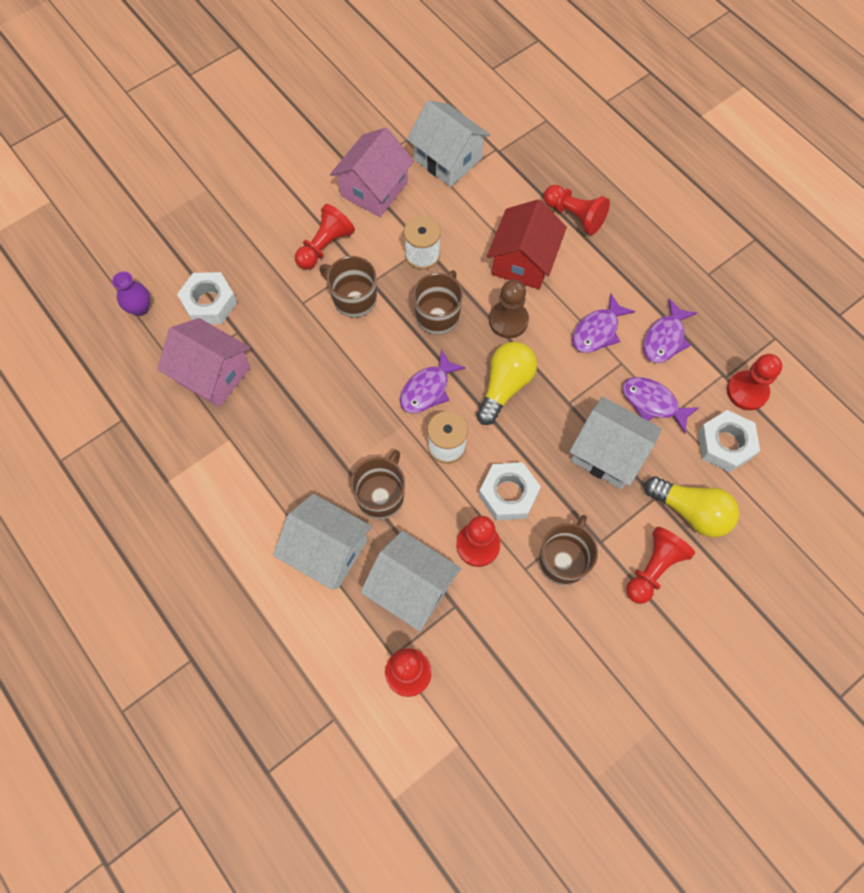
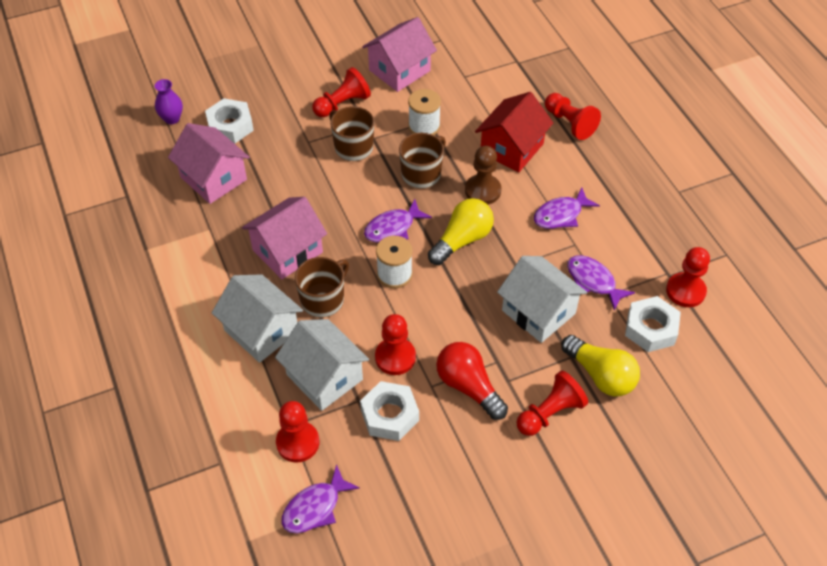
camera: 15 degrees right, 15 degrees down
white house [407,100,490,187] -> none
white nut [479,462,541,520] -> white nut moved to [360,381,419,441]
brown mug [539,515,598,585] -> red light bulb [436,342,508,420]
purple fish [643,299,697,363] -> purple fish moved to [282,464,360,533]
none -> pink house [242,197,327,279]

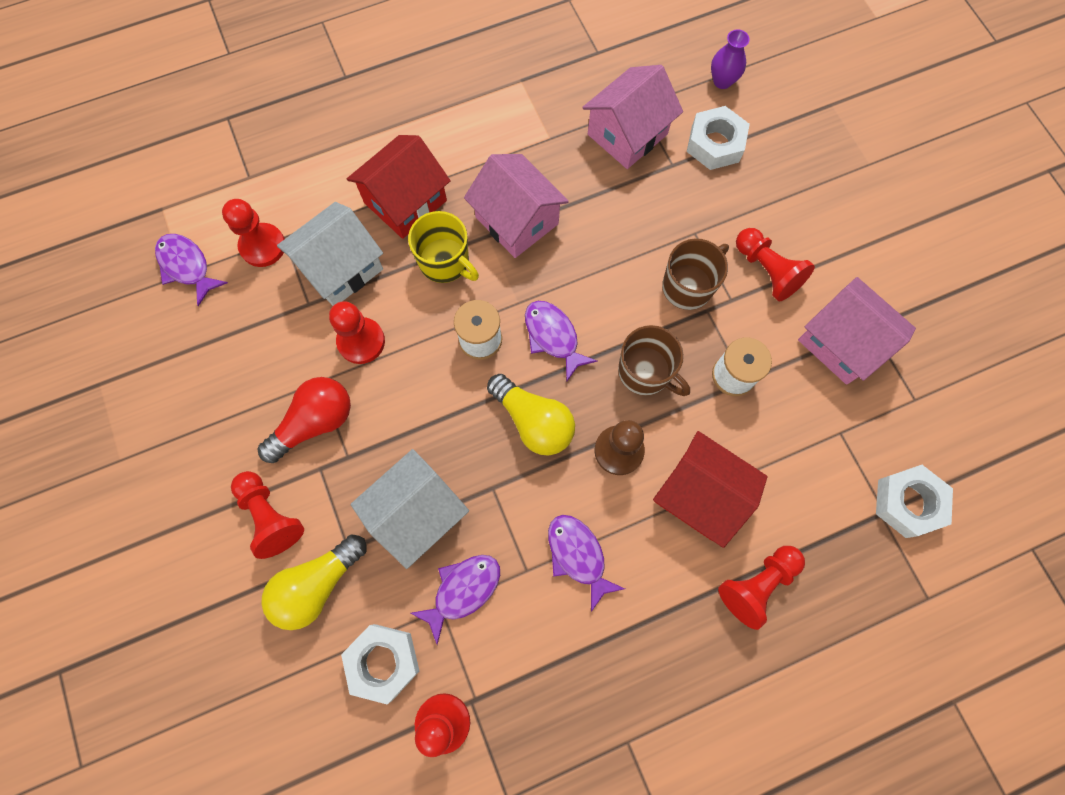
camera: 90 degrees right, 20 degrees up
white house [212,275,303,363] -> red house [347,135,451,239]
brown mug [295,257,349,318] -> yellow mug [408,211,479,283]
white nut [360,381,419,441] -> white nut moved to [876,465,953,538]

